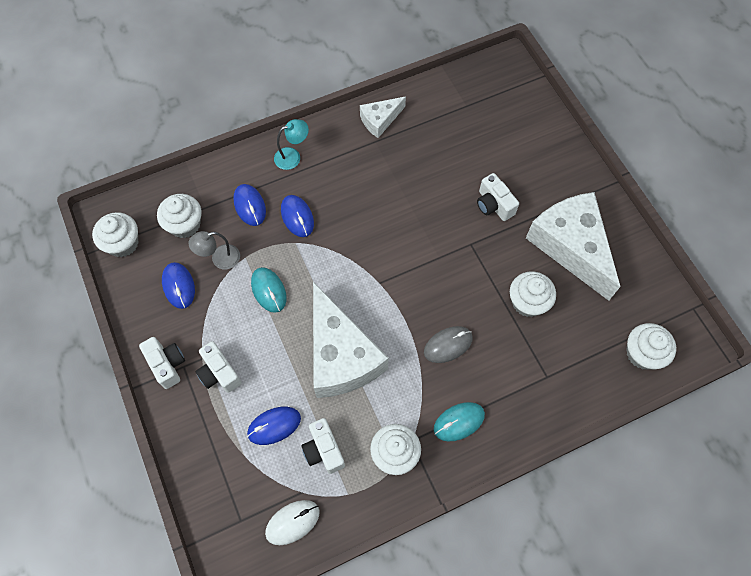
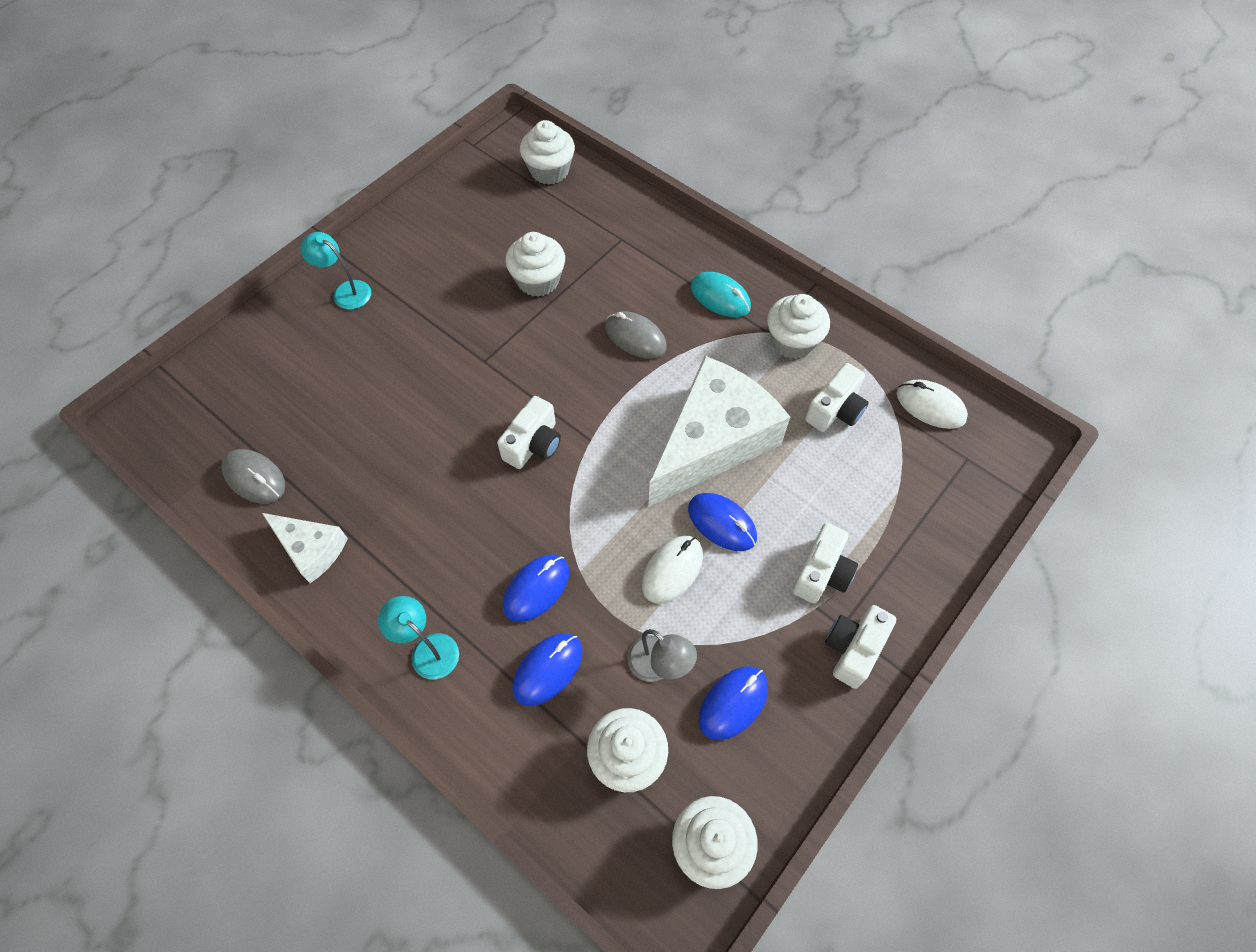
camera: 115 degrees left, 5 degrees down
blue mouse [247,407,301,445] -> blue mouse moved to [688,493,757,551]
turquoise mouse [251,267,287,313] -> white mouse [642,536,703,603]
white camera [477,173,519,221] -> white camera moved to [497,396,561,469]
white cheese [526,192,620,301] -> none
none -> grey mouse [221,449,285,503]
none -> turquoise lamp [300,232,371,310]

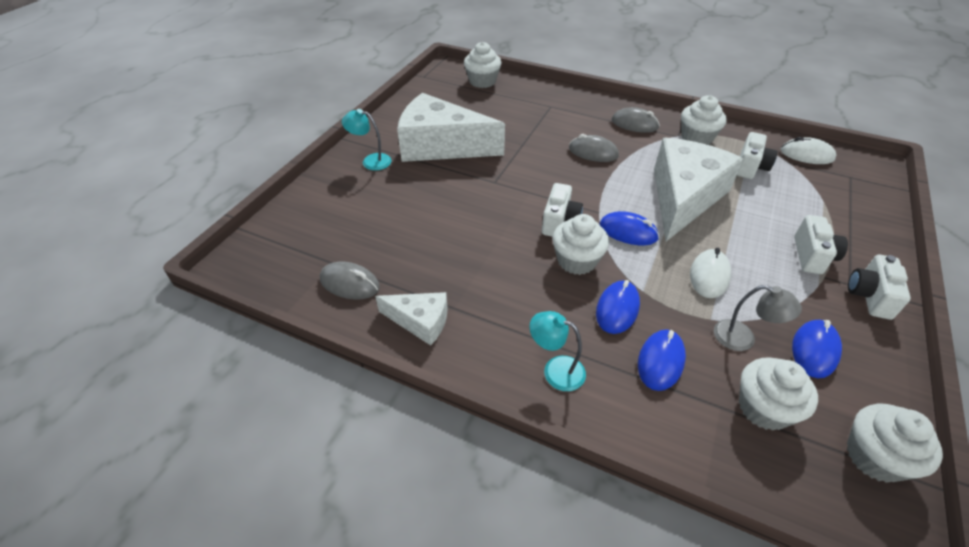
camera: 15 degrees left, 15 degrees down
white cupcake [505,232,565,297] -> white cupcake moved to [552,214,609,275]
blue mouse [688,493,757,551] -> blue mouse moved to [600,211,659,245]
turquoise mouse [691,272,751,317] -> grey mouse [612,107,660,133]
none -> white cheese [397,93,505,162]

